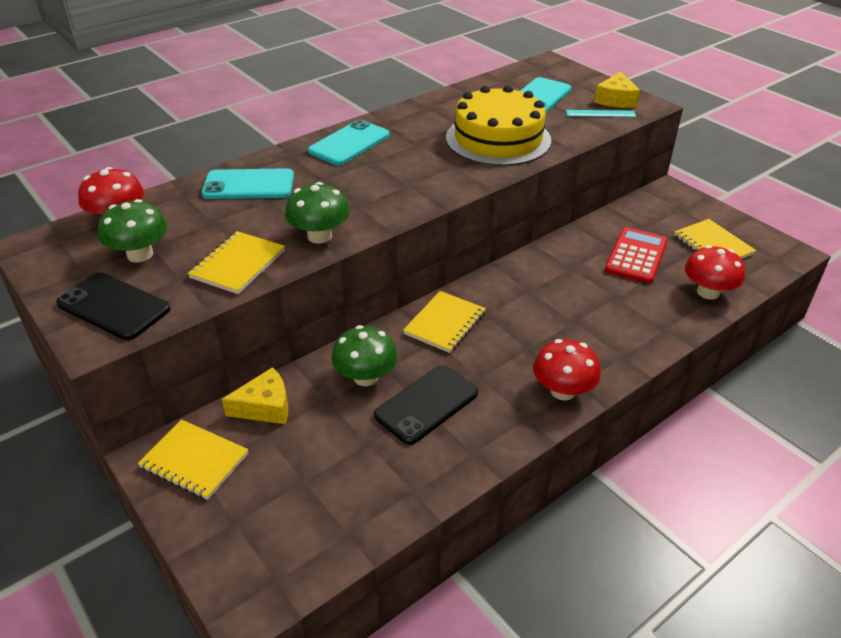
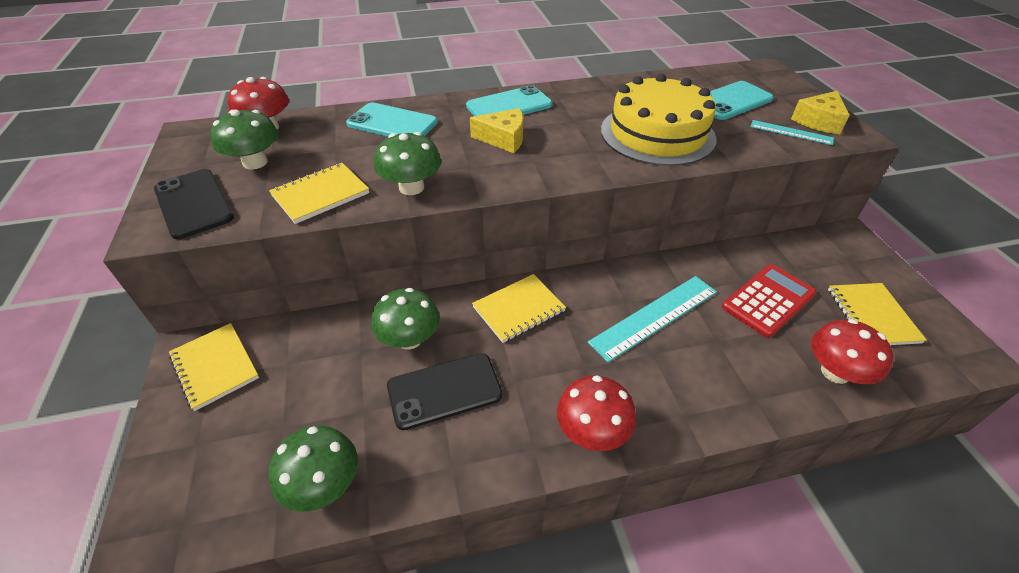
camera: 25 degrees right, 5 degrees up
yellow cheese [222,367,288,424] -> yellow cheese moved to [470,108,524,153]
none -> green mushroom [269,425,358,512]
none -> turquoise ruler [588,276,717,362]

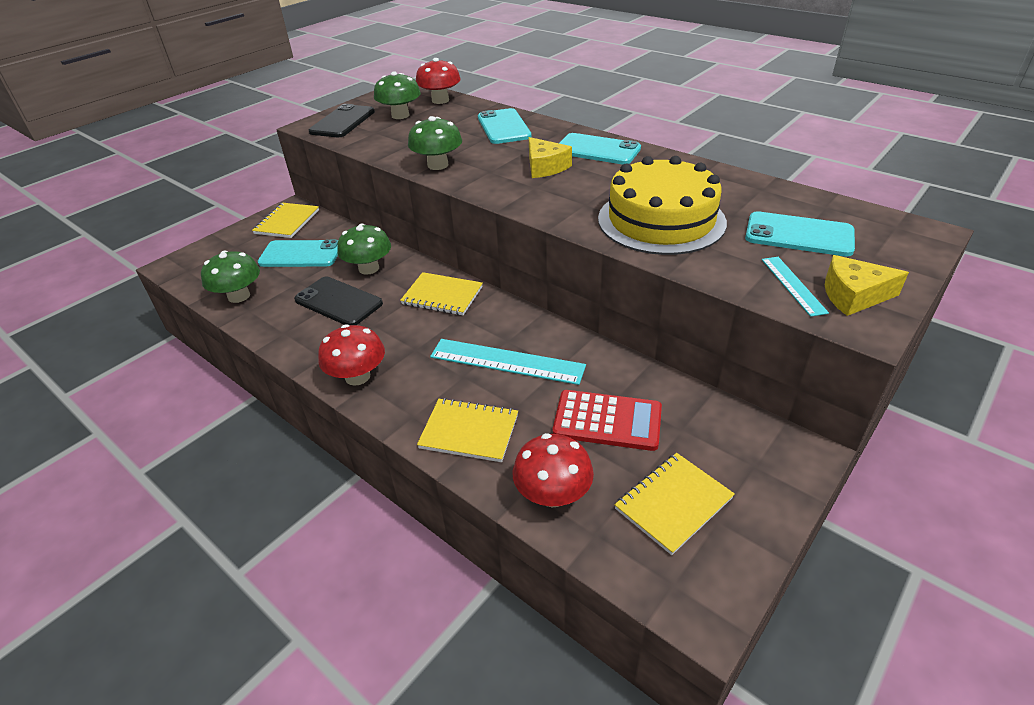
camera: 55 degrees right, 5 degrees down
yellow notebook [269,163,369,224] -> yellow notebook moved to [417,398,518,462]
none -> turquoise phone [258,240,338,267]

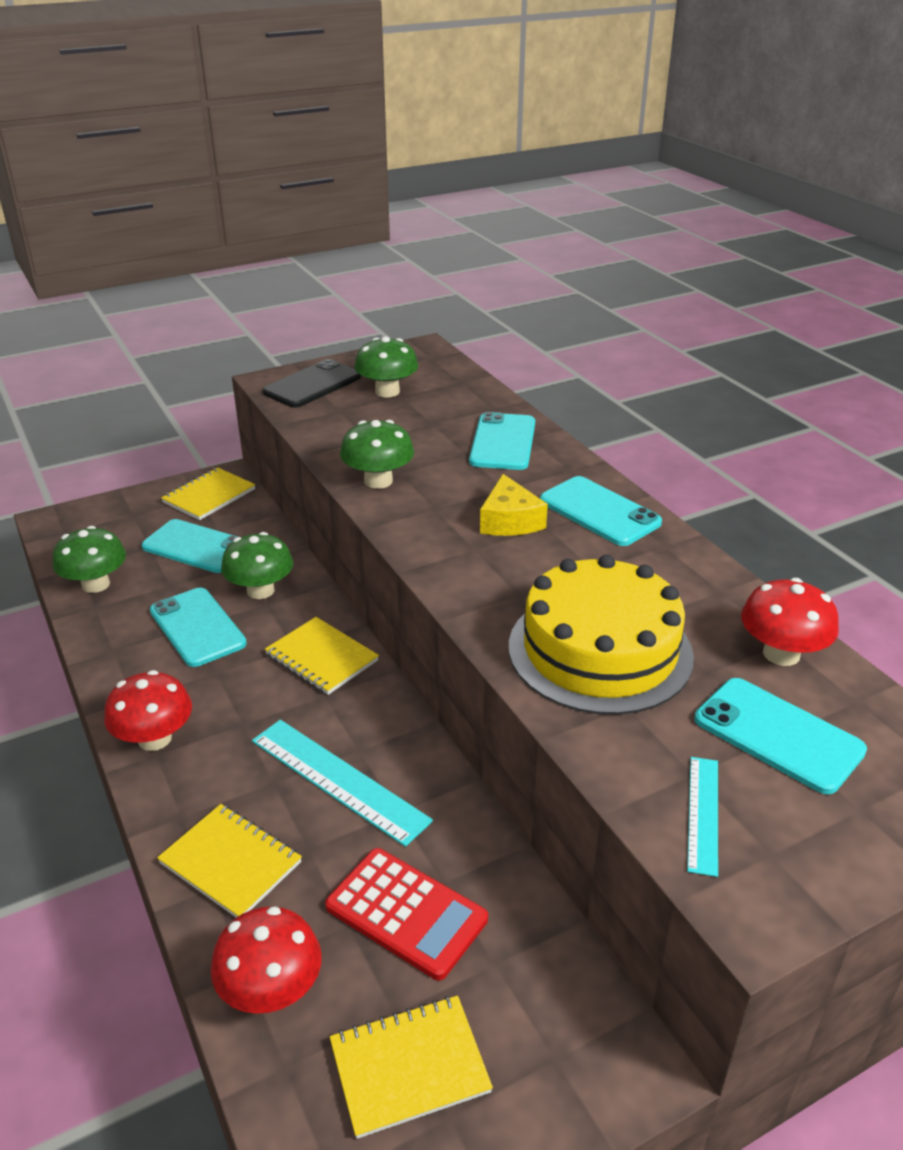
camera: 20 degrees right, 5 degrees down
black phone [294,277,383,325] -> turquoise phone [150,588,247,667]
red mushroom [416,58,461,104] -> red mushroom moved to [741,578,839,666]
yellow cheese [825,255,909,316] -> none

